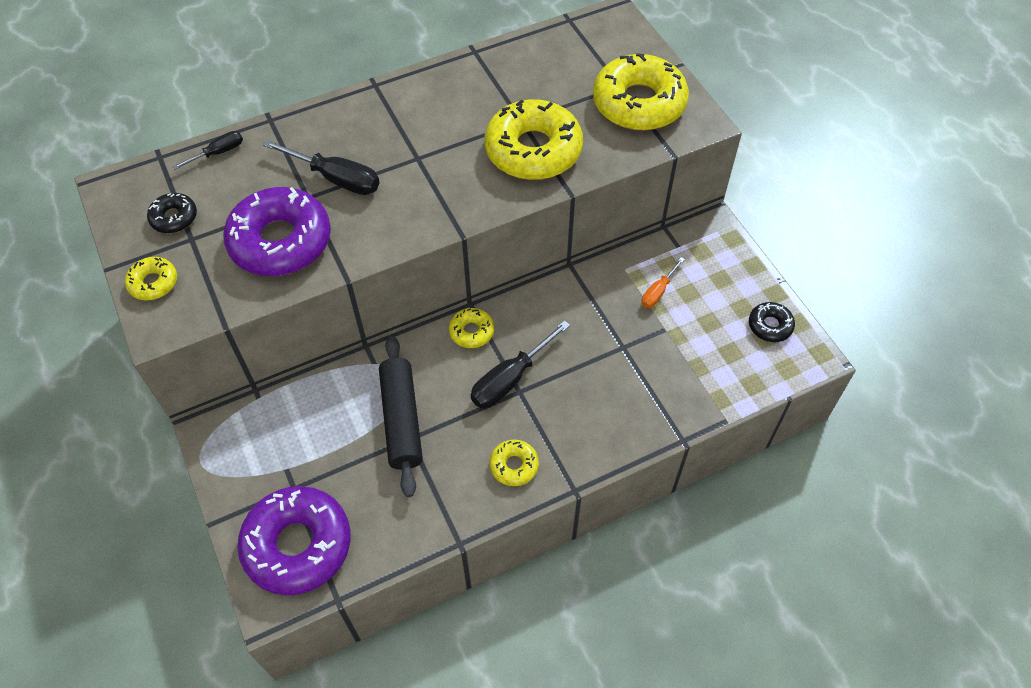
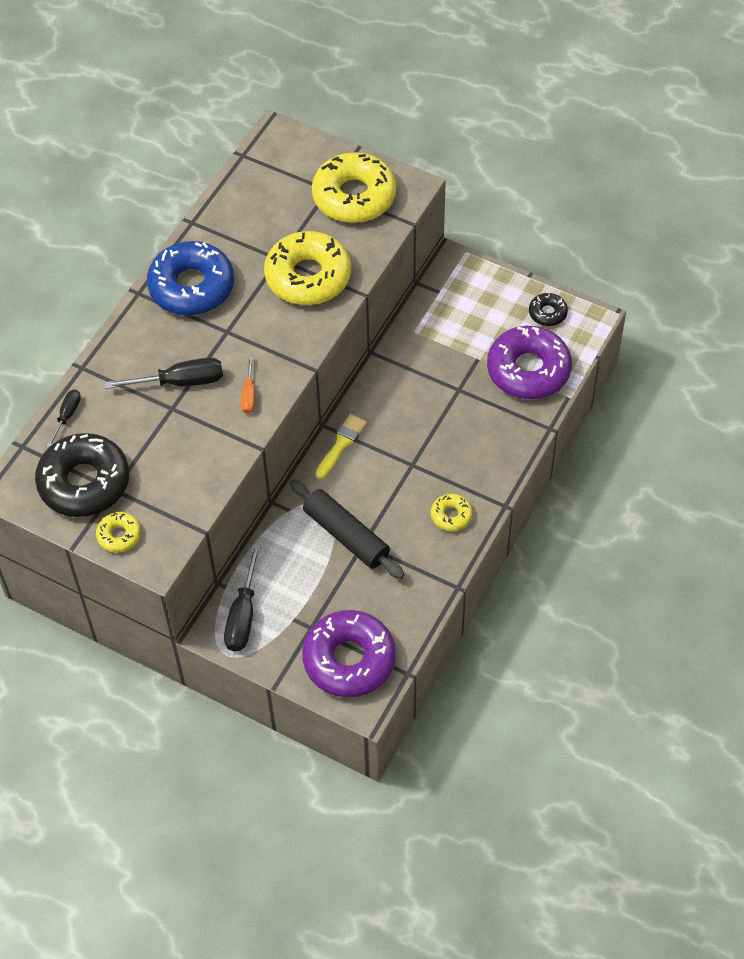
camera: 35 degrees left, 0 degrees up
black donut [147,193,197,233] -> black donut [35,433,129,517], size x2.13
purple donut [223,187,331,276] -> purple donut moved to [487,326,572,399]
yellow donut [449,308,494,348] -> yellow brush [316,414,367,479]
black screwdriver [471,320,570,408] -> black screwdriver moved to [224,544,261,652]
orange screwdriver [641,257,685,308] -> orange screwdriver moved to [241,355,255,414]
none -> blue donut [147,241,234,315]

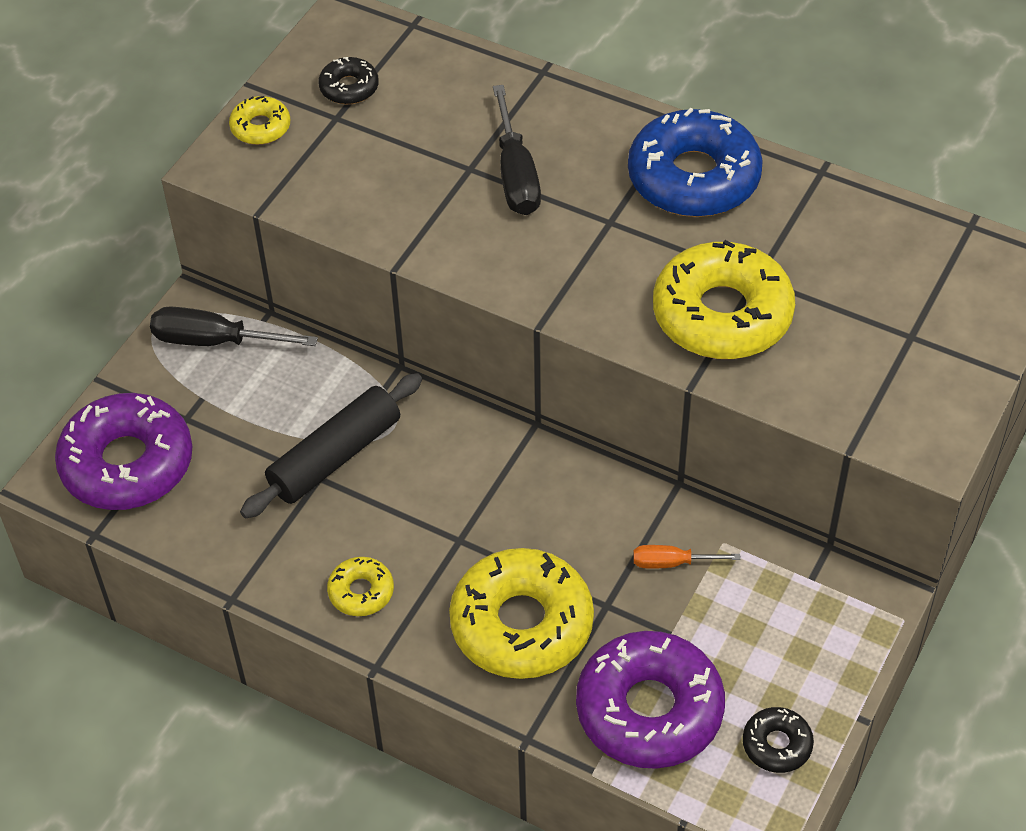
camera: 90 degrees right, 5 degrees down
black donut [35,433,129,517] -> black donut [318,57,379,104], size x0.47
black screwdriver [47,390,81,447] -> none
orange screwdriver [241,355,255,414] -> orange screwdriver moved to [633,545,741,569]
yellow donut [312,152,396,223] -> yellow donut moved to [449,548,594,679]
yellow brush [316,414,367,479] -> none

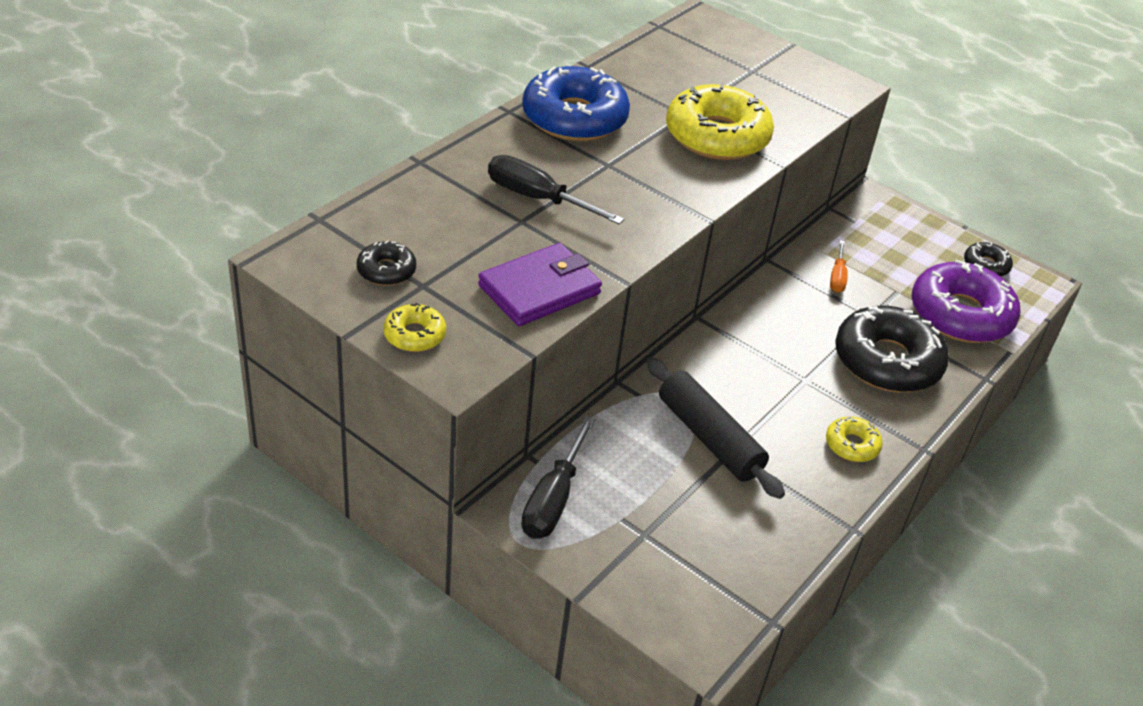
camera: 85 degrees left, 10 degrees down
purple donut [55,393,192,510] -> none
yellow donut [449,548,594,679] -> black donut [835,306,949,392]
black screwdriver [493,85,541,215] -> black screwdriver turned 150 degrees counterclockwise [488,155,624,224]
none -> purple wallet [478,243,602,326]

